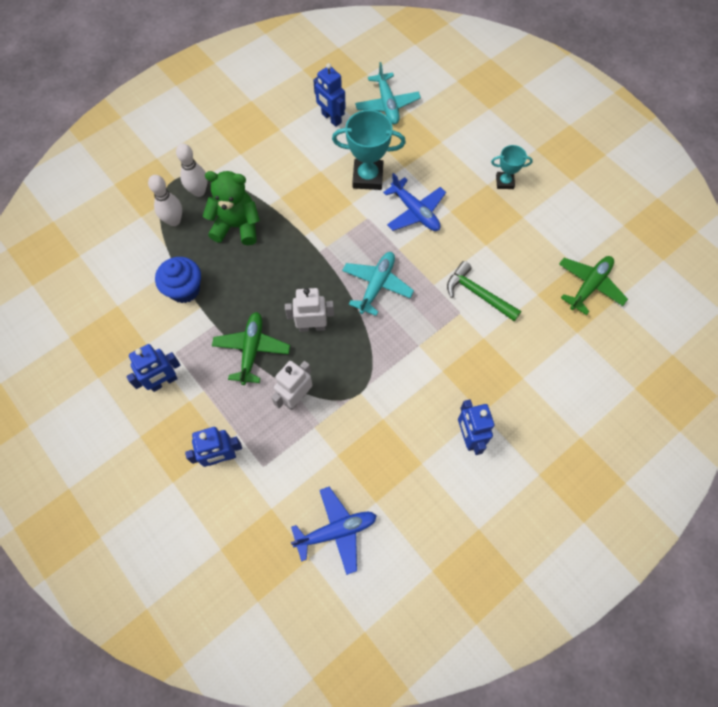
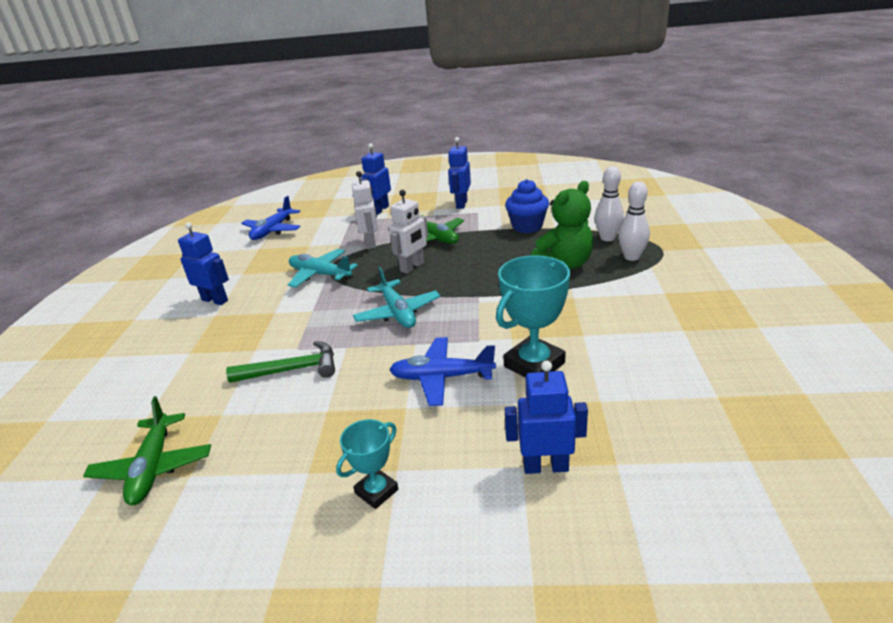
camera: 135 degrees right, 35 degrees down
blue robot [313,63,346,127] -> blue robot moved to [505,360,588,474]
turquoise plane [355,62,421,124] -> turquoise plane moved to [288,249,358,288]

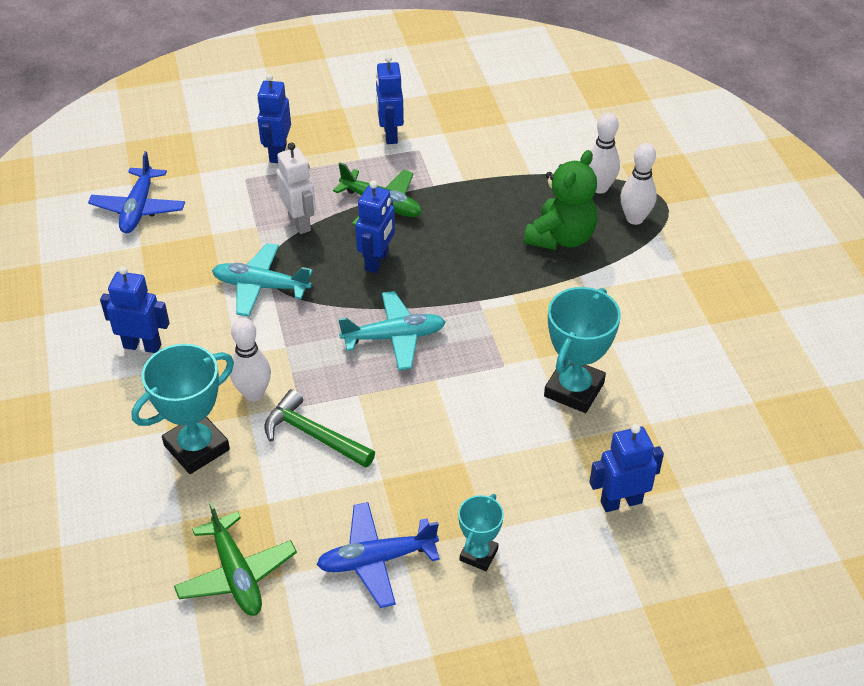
camera: 20 degrees left, 15 degrees up
green hammer [226,341,335,383] -> green hammer turned 120 degrees counterclockwise [264,389,375,468]
turquoise plane [353,267,440,328] -> turquoise plane turned 60 degrees counterclockwise [338,291,446,370]
white robot [389,190,428,274] -> blue robot [355,180,395,273]
blue plane [389,337,496,406] -> blue plane moved to [316,502,440,608]
blue cupcake [505,179,549,233] -> none
none -> turquoise trophy [132,344,234,474]
none -> white bowling pin [230,317,271,401]

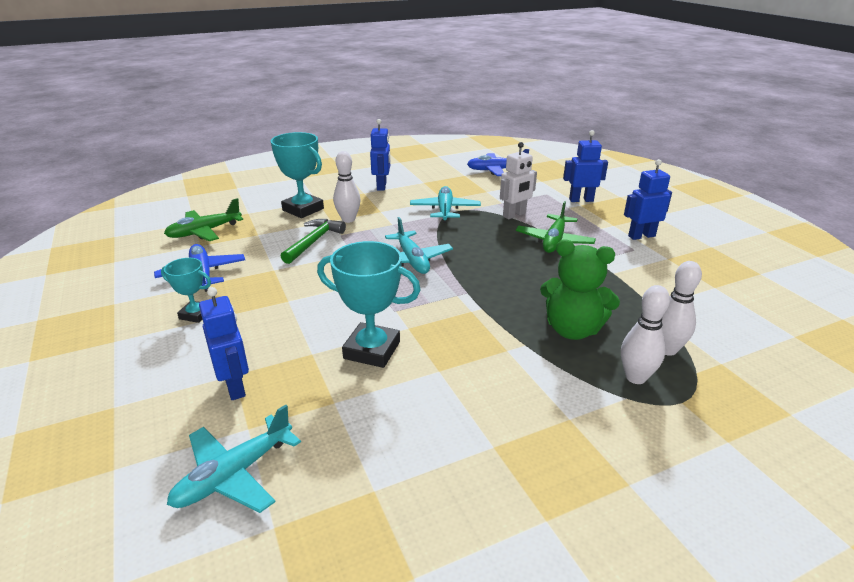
camera: 80 degrees right, 15 degrees down
blue robot [355,180,395,273] -> none
none -> turquoise plane [167,404,301,513]

